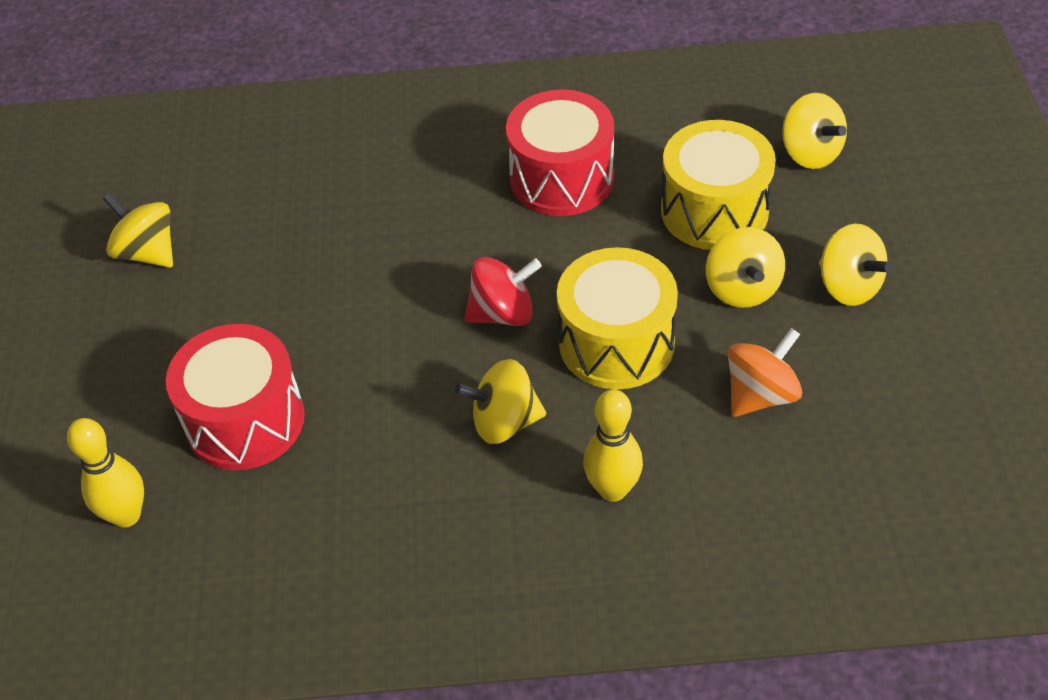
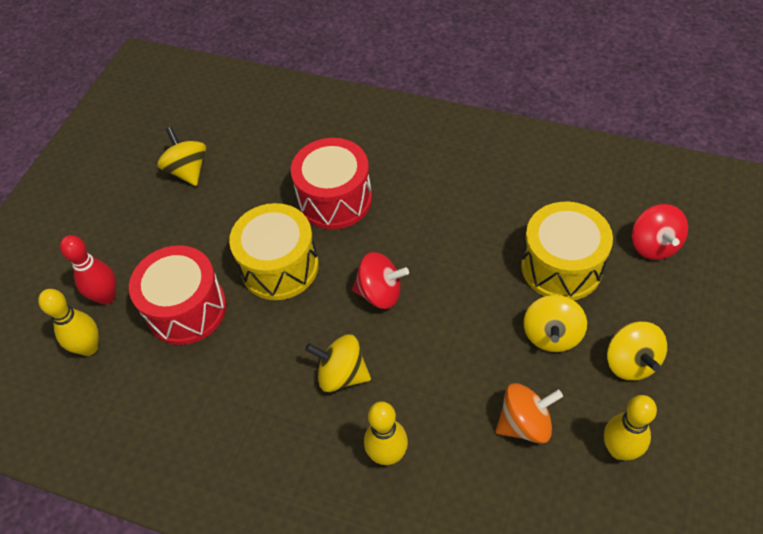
camera: 25 degrees right, 5 degrees up
red drum [506,89,614,216] -> red drum moved to [291,138,372,230]
yellow drum [557,247,678,390] -> yellow drum moved to [229,203,319,300]
yellow spinning top [782,93,847,169] -> red spinning top [632,204,688,260]
none -> red bowling pin [60,235,116,304]
none -> yellow bowling pin [604,395,657,460]

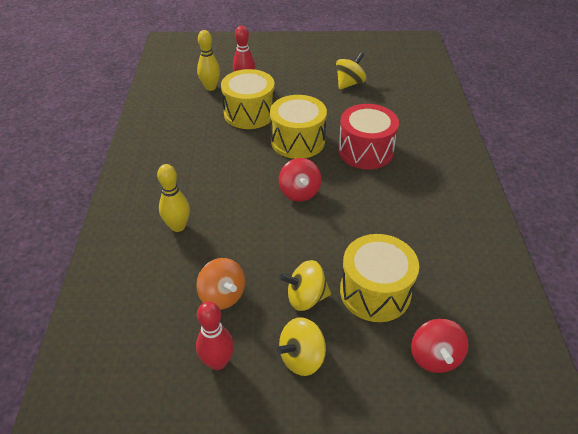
camera: 65 degrees right, 10 degrees down
red drum [129,245,227,345] -> yellow drum [221,69,275,129]
yellow spinning top [305,335,371,392] -> none
yellow bowling pin [604,395,657,460] -> red bowling pin [196,301,234,370]
red spinning top [632,204,688,260] -> red spinning top turned 60 degrees counterclockwise [411,319,468,373]

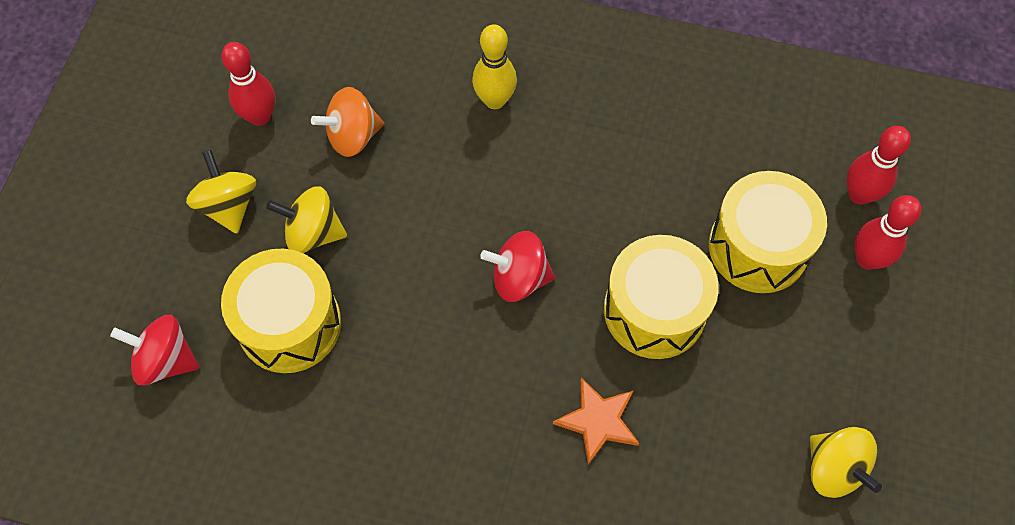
camera: 105 degrees right, 20 degrees up
yellow bowling pin [197,30,220,91] -> red bowling pin [847,126,911,205]
yellow spinning top [279,260,331,311] -> yellow spinning top turned 90 degrees counterclockwise [266,186,347,253]
red drum [338,104,399,169] -> orange star [553,377,639,465]

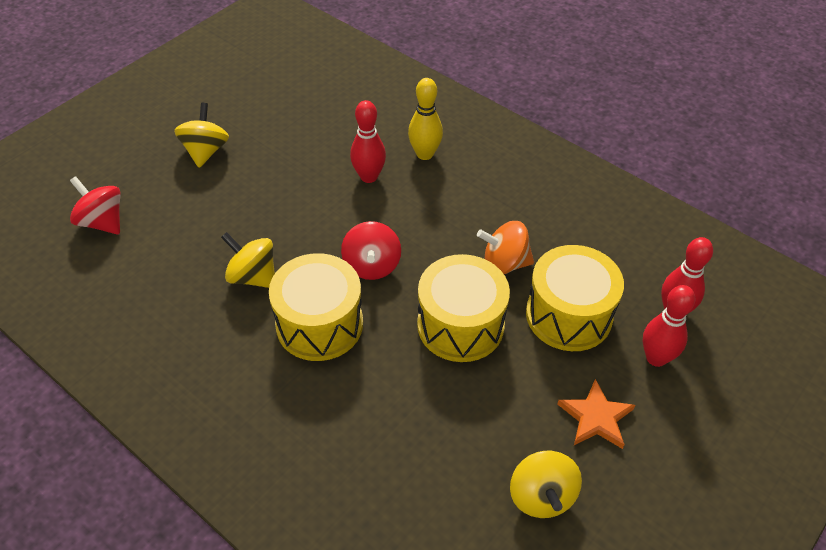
camera: 25 degrees right, 15 degrees down
red bowling pin [221,42,275,126] -> red bowling pin moved to [350,100,386,183]
yellow drum [221,249,341,373] -> yellow drum moved to [269,253,363,361]
yellow spinning top [266,186,347,253] -> yellow spinning top moved to [221,232,275,288]
orange spinning top [311,87,384,157] -> orange spinning top moved to [477,221,534,274]
red spinning top [480,231,555,302] -> red spinning top turned 120 degrees counterclockwise [341,221,401,280]
orange star [553,377,639,465] -> orange star moved to [557,379,635,449]

